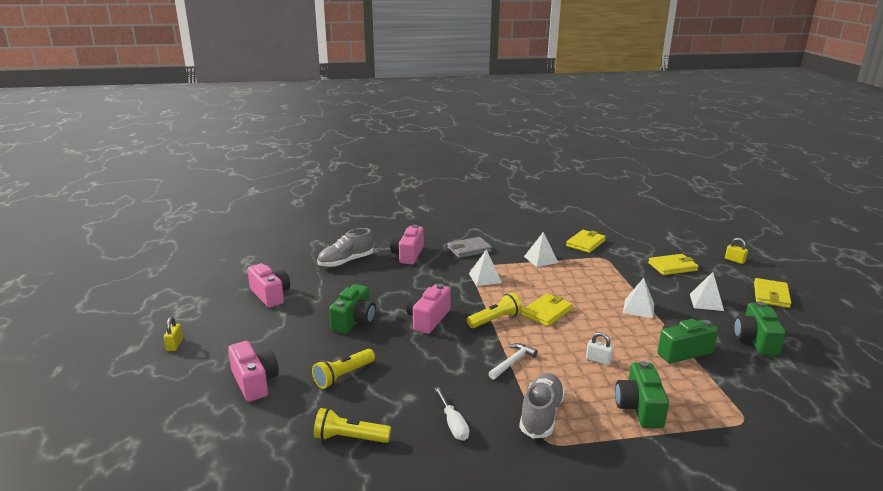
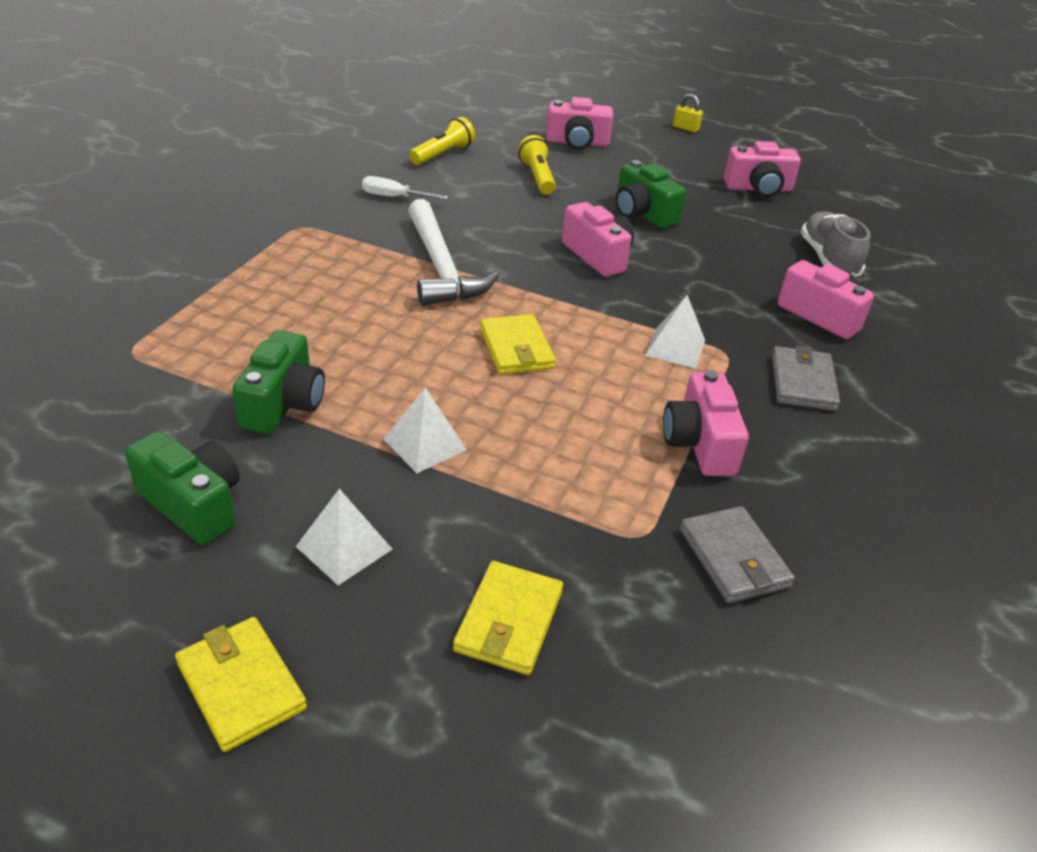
camera: 120 degrees right, 15 degrees up
yellow flashlight [467,293,522,328] -> none
white hammer [488,343,538,380] -> white hammer [408,199,499,306], size x1.96
grey shoe [519,373,565,439] -> none
white pyramid [524,232,558,267] -> pink camera [663,370,749,476]
yellow wallet [566,230,606,253] -> grey wallet [680,506,795,603]
white padlock [586,332,614,365] -> none
green camera [615,361,669,428] -> none
yellow padlock [725,238,748,264] -> none

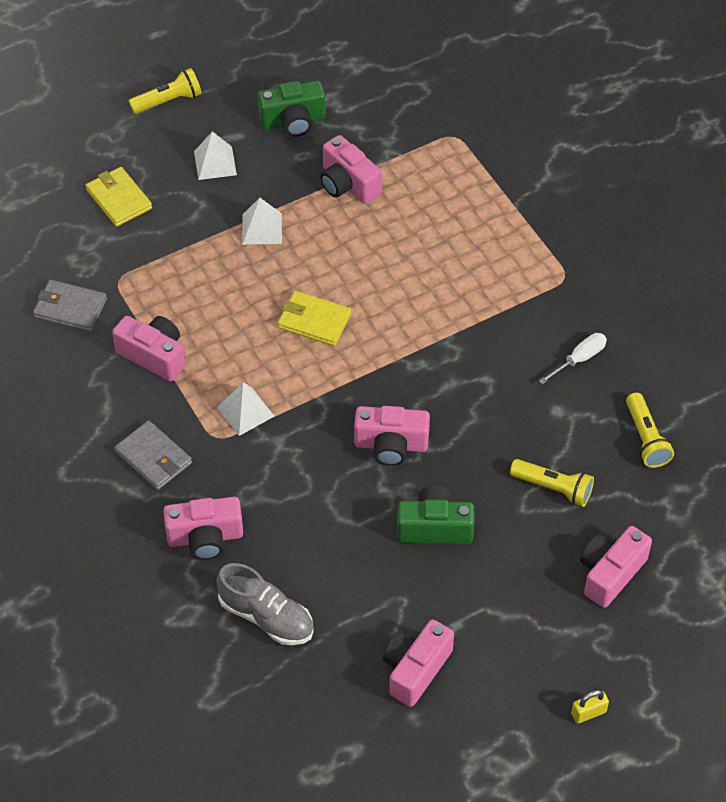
camera: 130 degrees right, 15 degrees up
yellow wallet [175,617,307,752] -> yellow flashlight [128,68,202,114]
green camera [232,330,325,434] -> pink camera [320,135,382,204]
white hammer [408,199,499,306] -> none

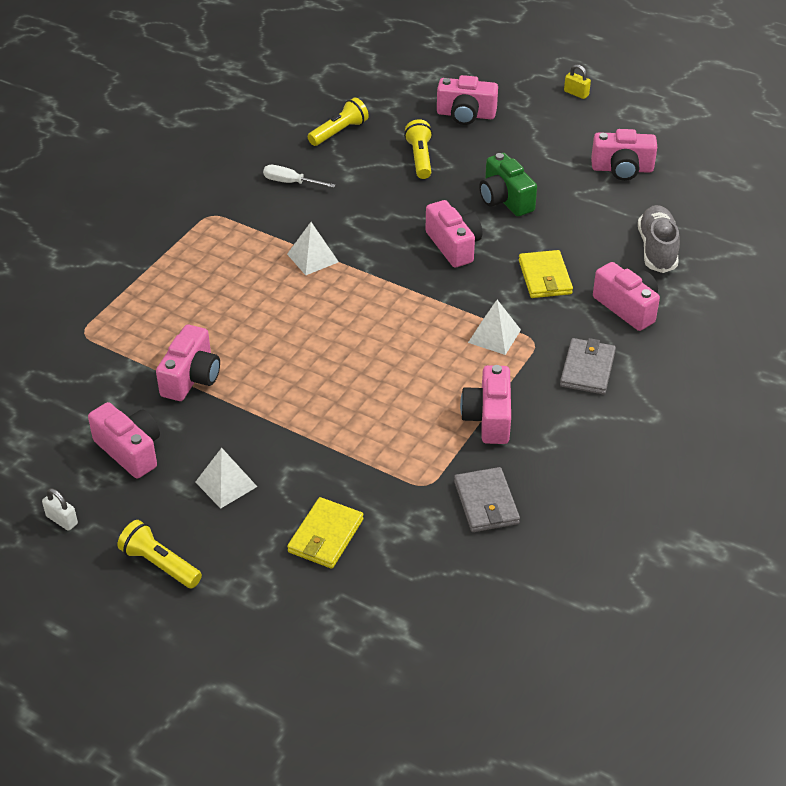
camera: 120 degrees left, 10 degrees down
white pyramid [242,198,282,245] -> white pyramid moved to [287,222,339,275]
green camera [257,81,326,137] -> pink camera [88,402,160,479]
yellow wallet [278,291,351,346] -> yellow wallet moved to [519,250,573,298]
none -> white padlock [42,489,78,531]

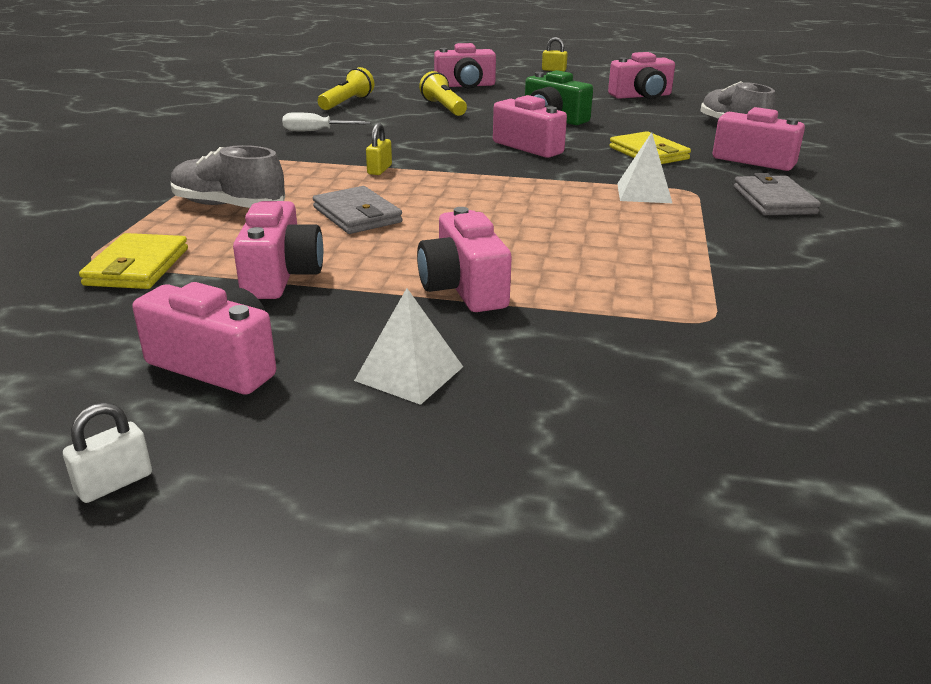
camera: 20 degrees left, 15 degrees down
white padlock [42,489,78,531] -> white padlock turned 60 degrees counterclockwise [63,403,152,503]
yellow flashlight [117,520,202,588] -> none
white pyramid [287,222,339,275] -> yellow padlock [366,123,392,175]
yellow wallet [287,497,363,569] -> yellow wallet moved to [79,233,188,289]
grey wallet [454,467,520,532] -> grey wallet moved to [313,186,402,234]
pink camera [460,365,511,444] -> pink camera moved to [417,207,512,312]
none -> grey shoe [171,145,285,208]

